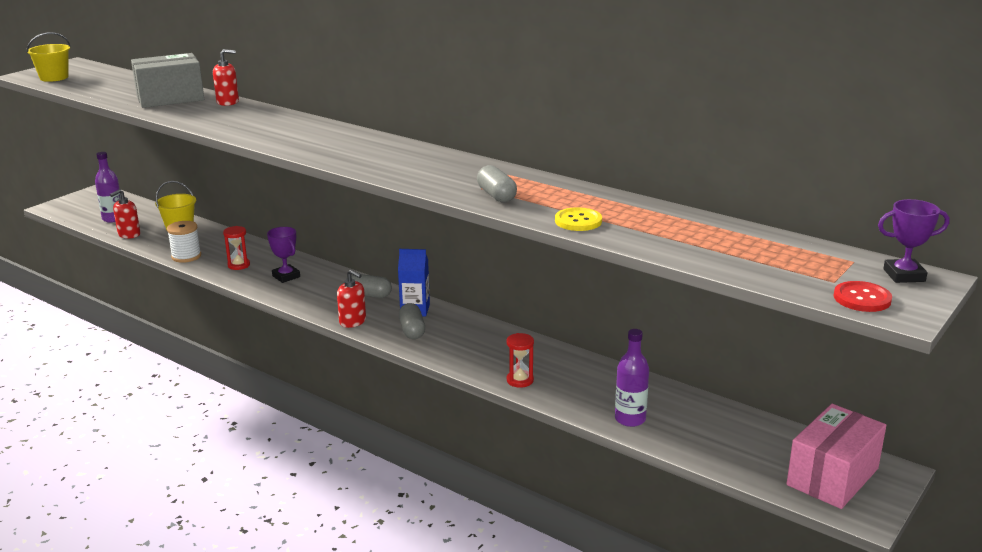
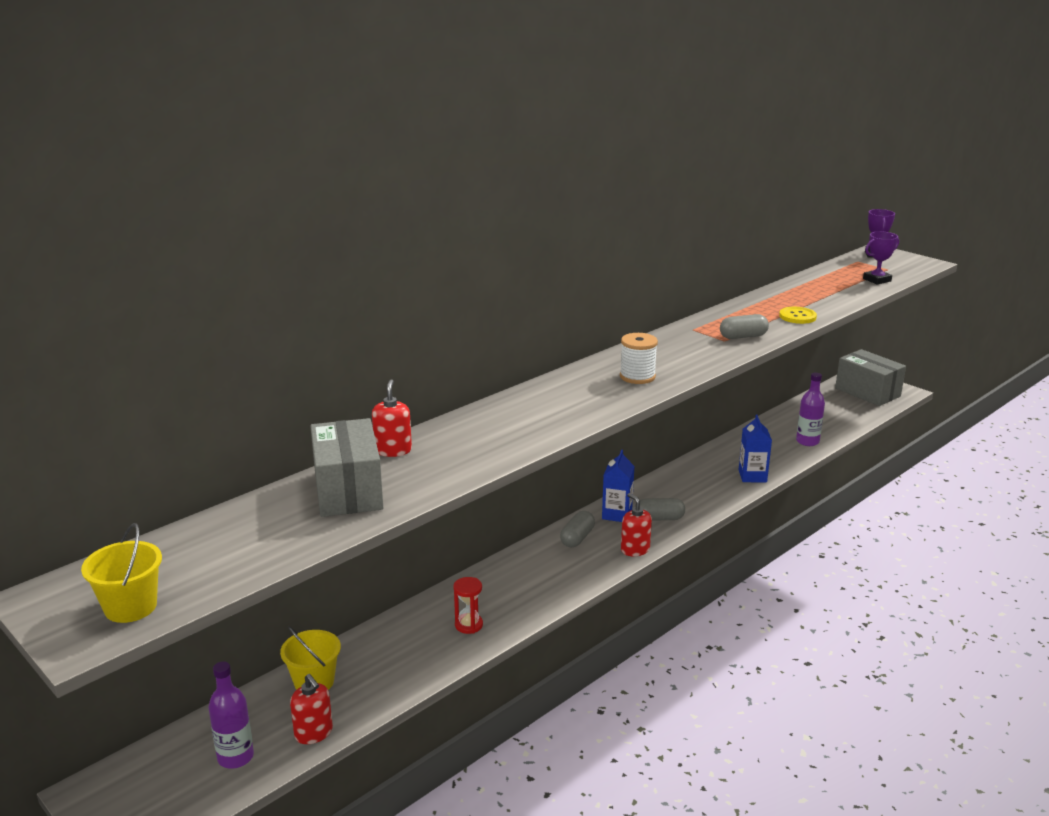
camera: 80 degrees left, 0 degrees up
white spool [167,221,201,263] -> white spool moved to [620,333,658,384]
purple trophy [267,227,300,283] -> purple trophy moved to [863,231,899,285]
red soap dispenser [337,270,366,328] -> red soap dispenser turned 75 degrees counterclockwise [621,493,652,557]
red hourglass [507,333,534,388] -> blue carton [739,415,772,482]
pink box [787,404,886,509] -> grey box [835,349,906,406]
red button [834,281,892,312] -> none

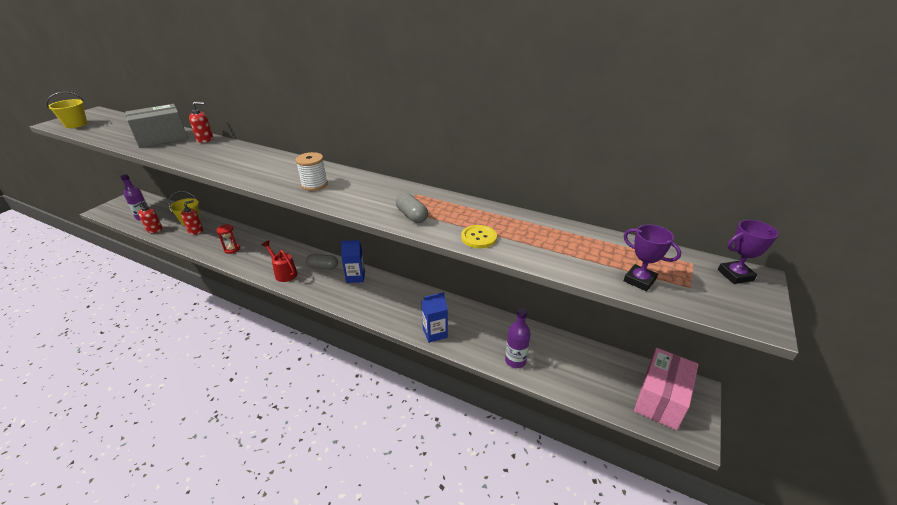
camera: 70 degrees right, 10 degrees up
red soap dispenser [621,493,652,557] -> red soap dispenser moved to [181,200,203,235]
grey capsule [635,498,685,521] -> none
grey box [835,349,906,406] -> pink box [634,348,698,430]
none -> red watering can [261,240,297,282]

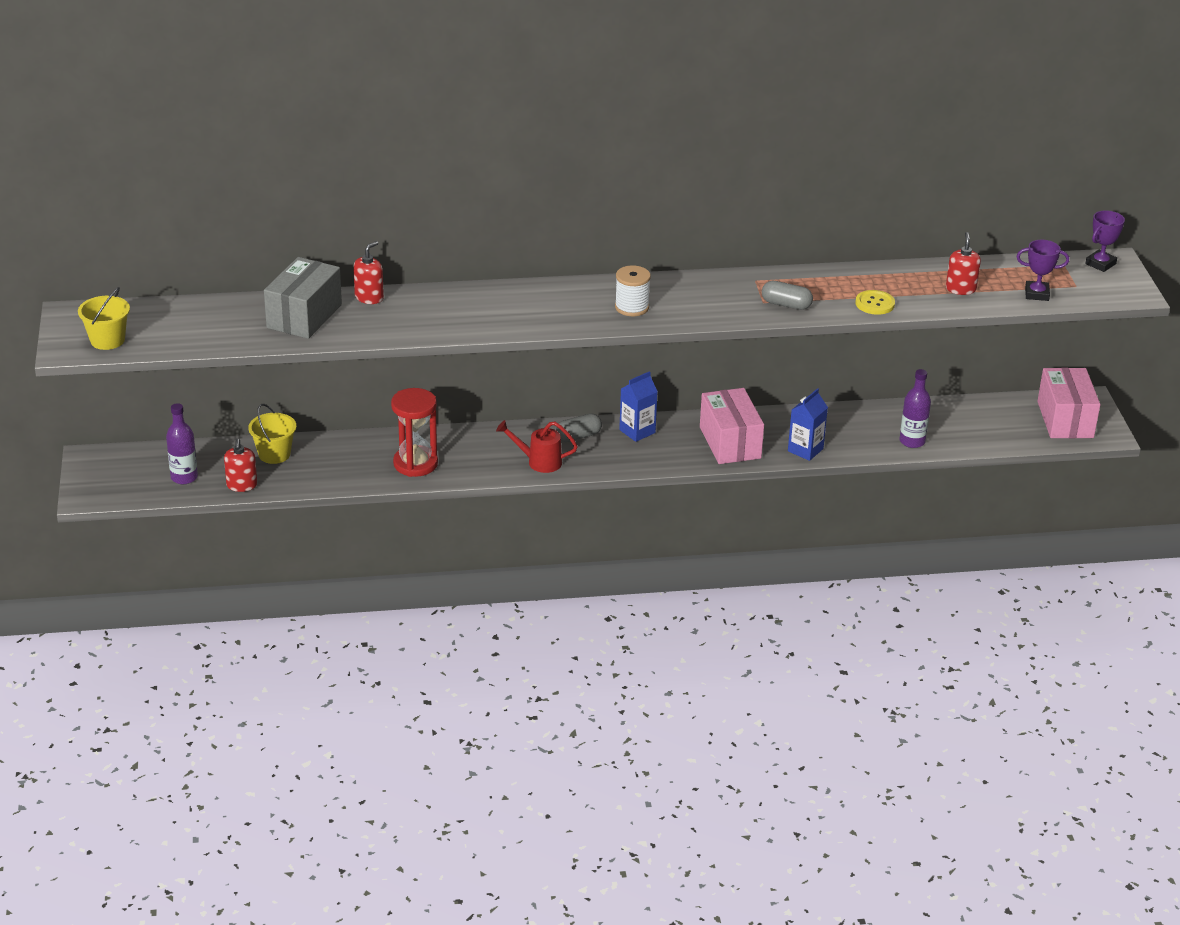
camera: 35 degrees left, 0 degrees up
red soap dispenser [181,200,203,235] -> red soap dispenser moved to [946,232,981,295]
red hourglass [217,224,240,254] -> red hourglass [391,388,438,477], size x1.81
none -> pink box [700,388,764,464]

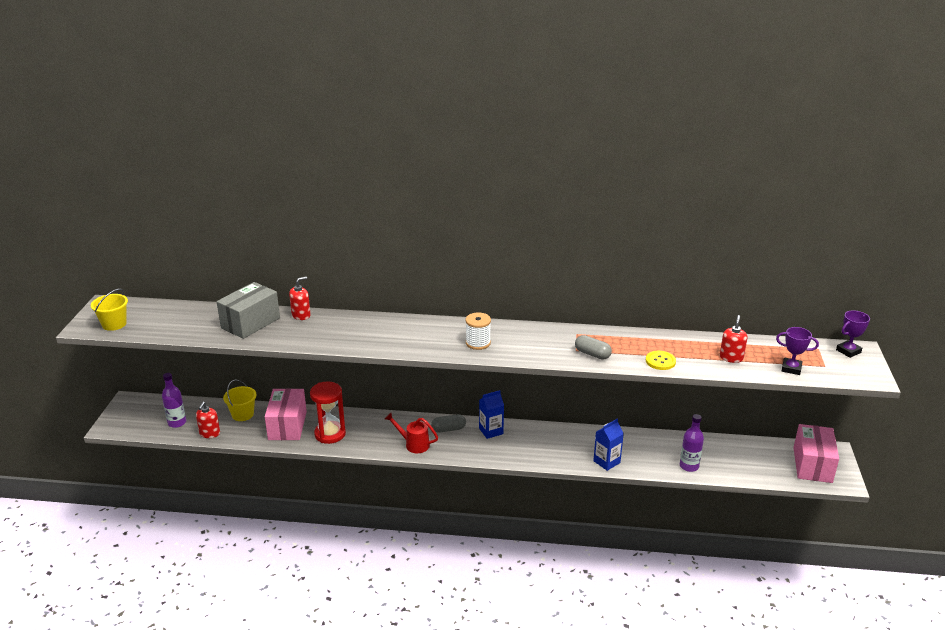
camera: 15 degrees right, 5 degrees down
pink box [700,388,764,464] -> pink box moved to [265,388,307,440]

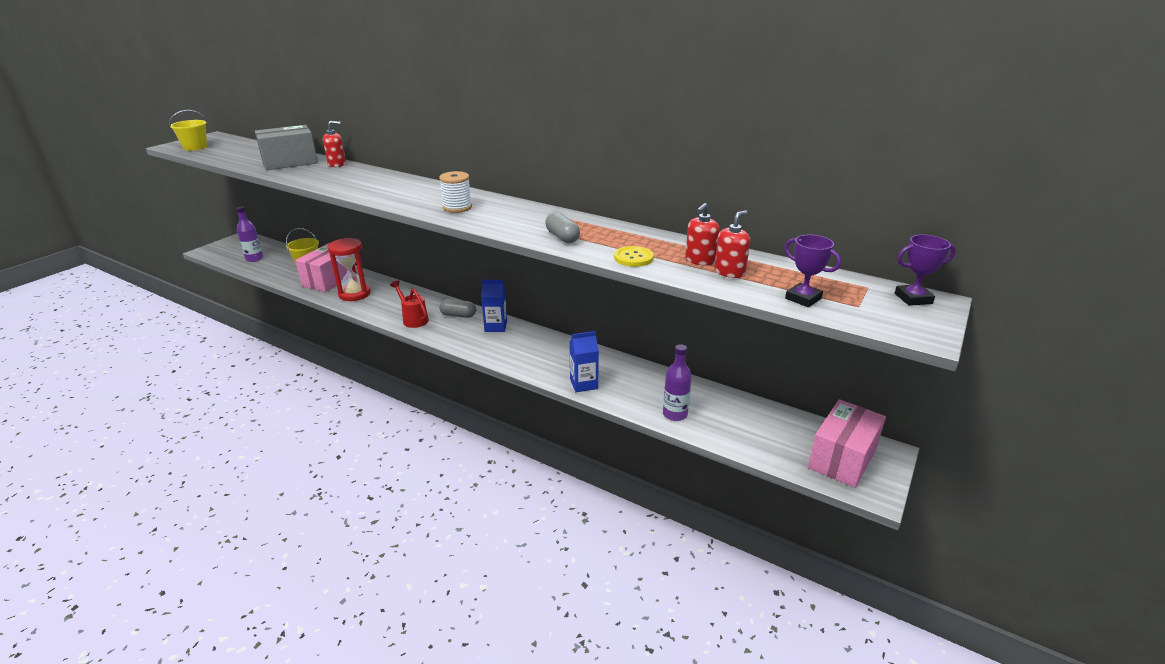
camera: 25 degrees right, 0 degrees up
red soap dispenser [196,402,220,438] -> red soap dispenser moved to [685,203,719,266]

